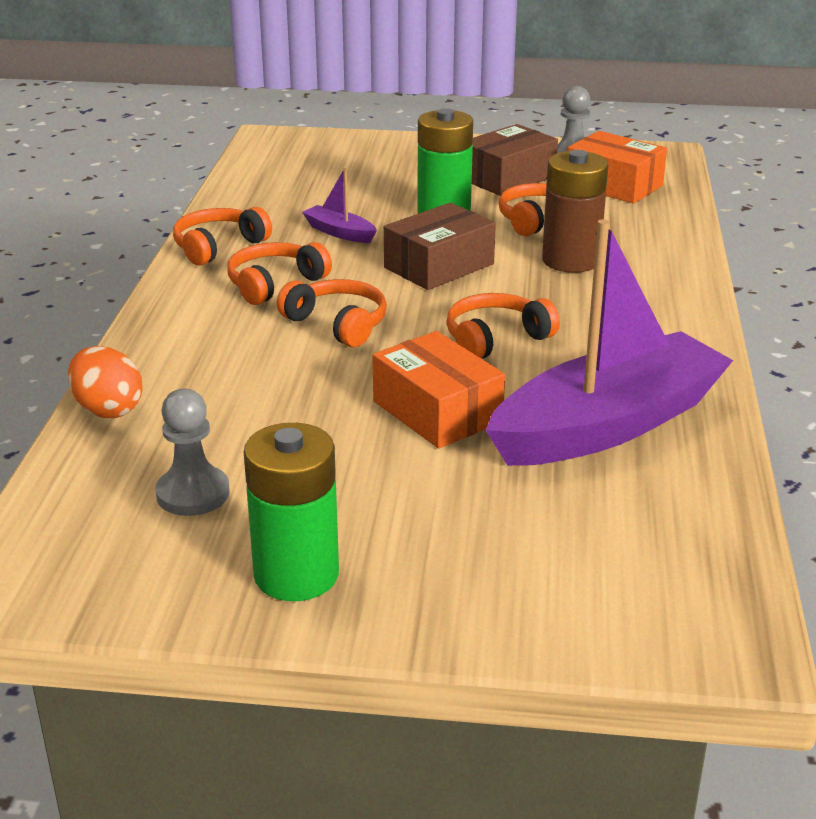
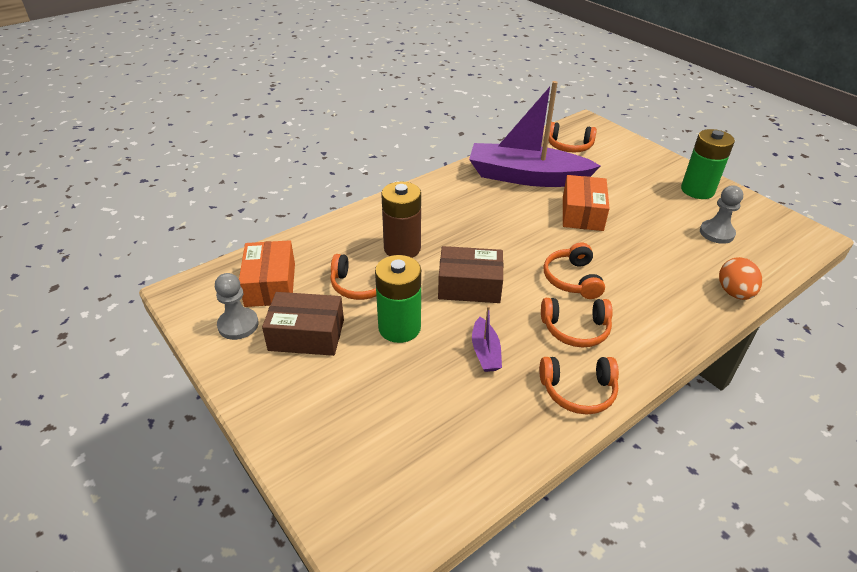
camera: 135 degrees left, 10 degrees up
orange headphones [447,293,560,358] -> orange headphones moved to [548,122,597,153]

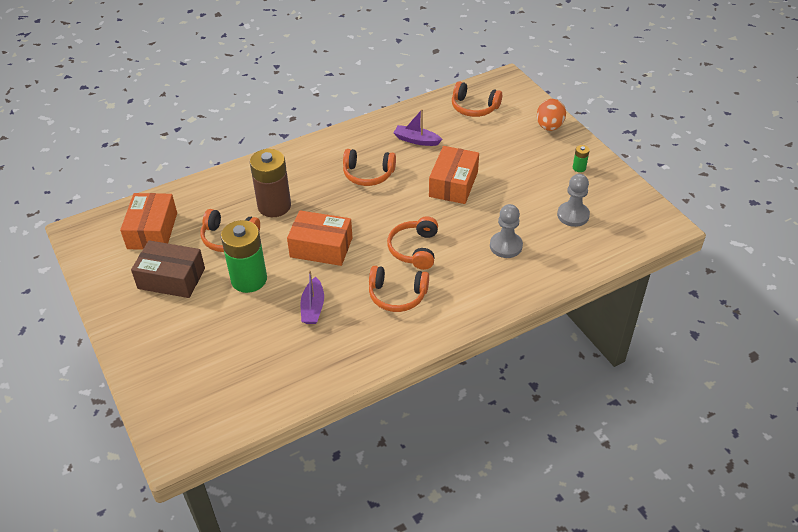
camera: 10 degrees right, 5 degrees up
grey pawn [215,273,259,340] -> grey pawn moved to [490,204,523,258]
brown box [438,246,504,303] -> orange box [287,210,353,266]
purple boat [469,81,601,187] -> purple boat [394,109,443,146], size x0.40
orange headphones [539,357,619,415] -> orange headphones moved to [343,149,396,186]
green battery [681,129,735,199] -> green battery [573,145,590,172], size x0.42
orange egg [719,257,762,300] -> orange egg moved to [537,99,566,131]

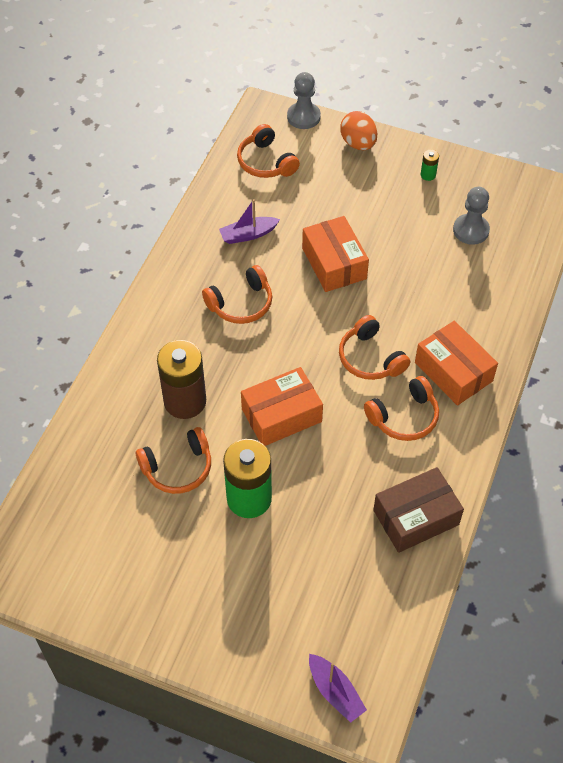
camera: 40 degrees left, 10 degrees up
orange box [120,193,177,250] -> orange box moved to [415,321,498,406]
brown box [131,240,205,298] -> brown box moved to [373,467,464,553]
purple boat [301,270,324,324] -> purple boat moved to [309,654,367,723]
orange headphones [452,81,502,117] -> orange headphones turned 75 degrees clockwise [237,124,300,178]
grey pawn [490,204,523,258] -> grey pawn moved to [287,72,321,129]

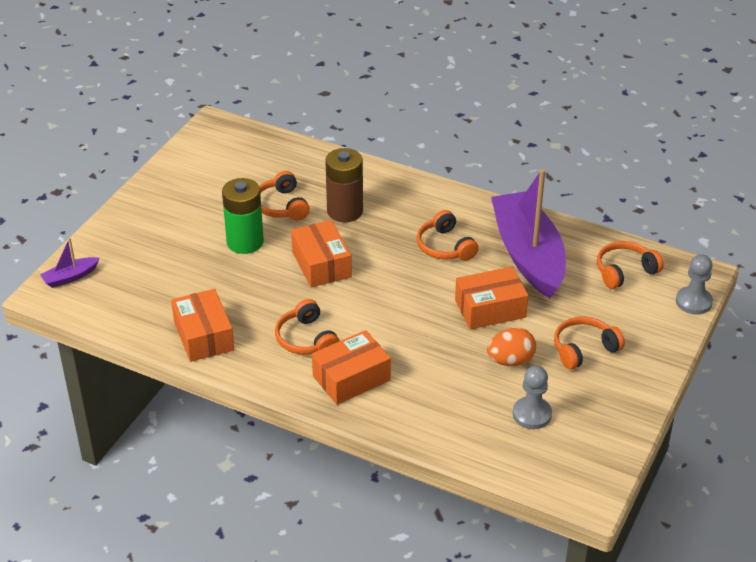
camera: 95 degrees right, 15 degrees down
purple boat [219,199,280,244] -> purple boat [491,169,566,298], size x2.48
orange headphones [339,315,410,380] -> orange headphones moved to [554,316,625,370]
orange egg [340,111,377,150] -> orange egg moved to [487,328,536,366]
brown box [373,467,464,553] -> orange box [171,289,234,362]
green battery [421,150,439,181] -> none

